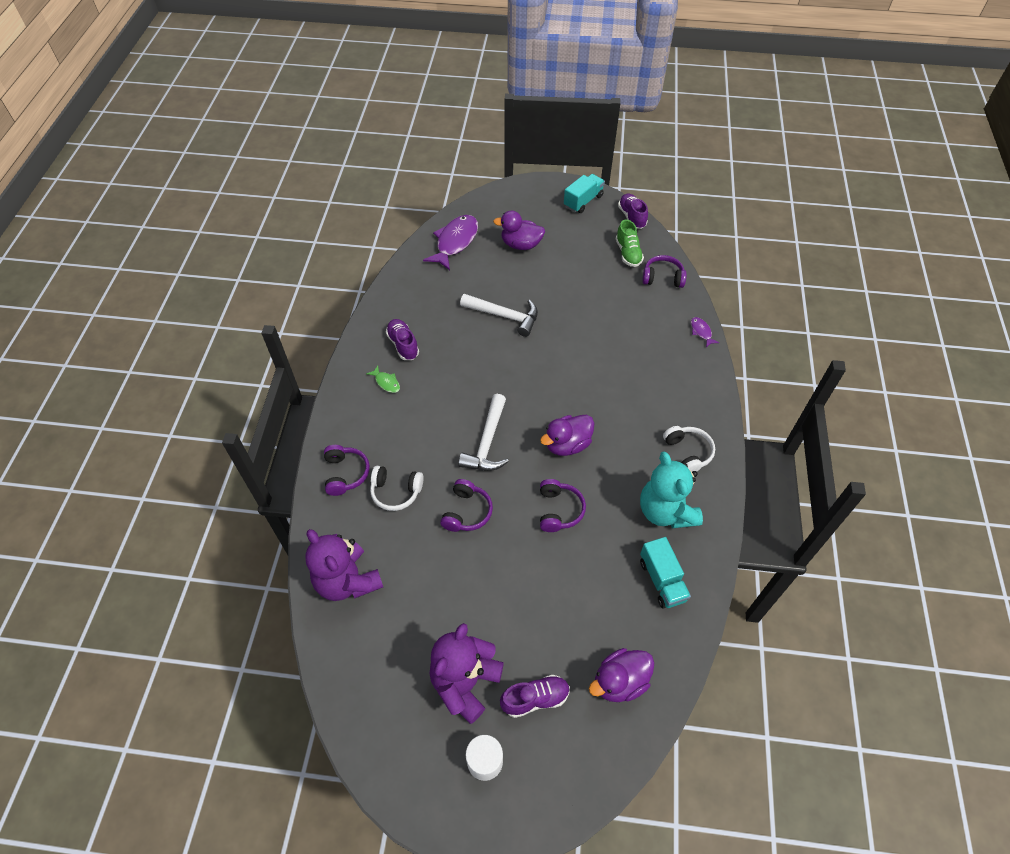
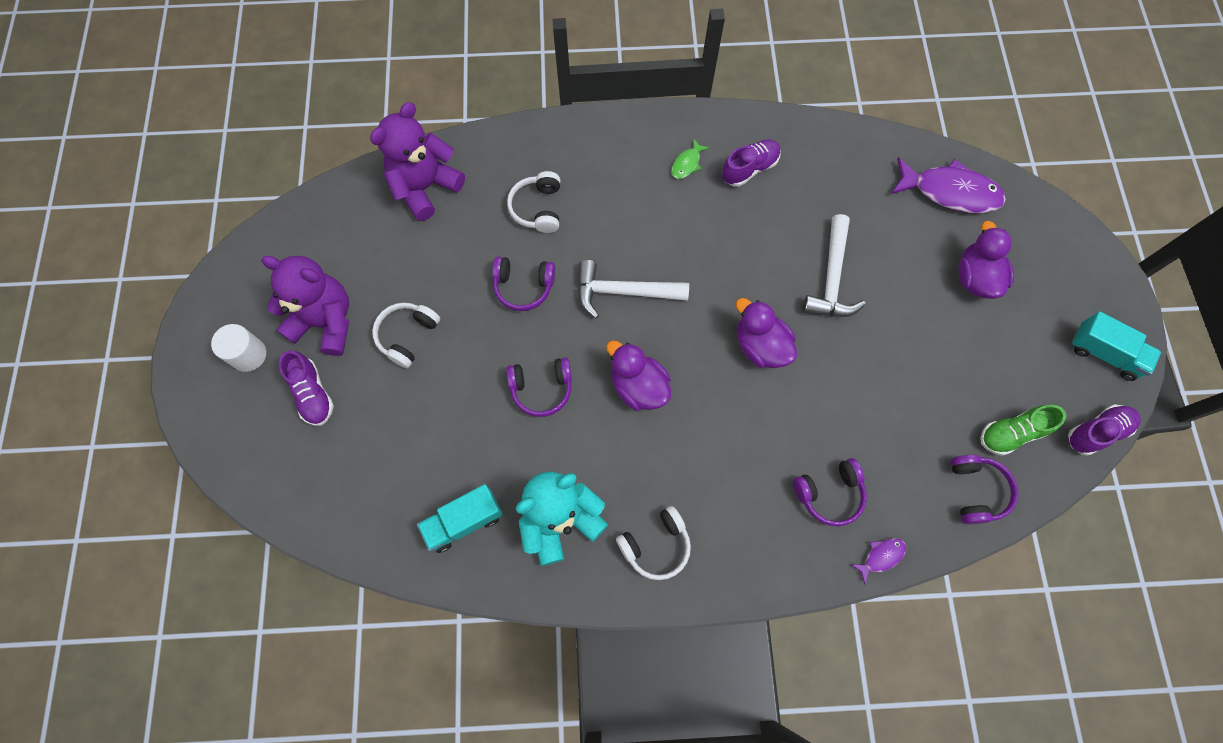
camera: 80 degrees right, 15 degrees up
purple headphones [324,445,370,496] -> purple headphones moved to [793,458,867,526]
purple duck [589,648,654,702] -> purple duck moved to [736,298,797,368]
none -> white headphones [372,302,440,368]

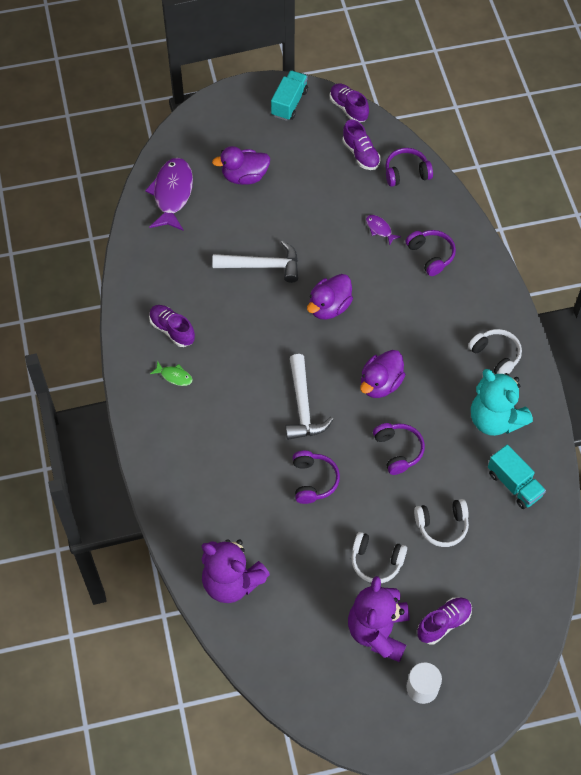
camera: 100 degrees left, 10 degrees down
white headphones [507,171,560,233] -> white headphones moved to [414,499,469,547]
purple fish [850,538,906,585] -> purple fish moved to [366,215,401,245]
green shoe [980,405,1066,456] -> purple shoe [343,119,381,170]

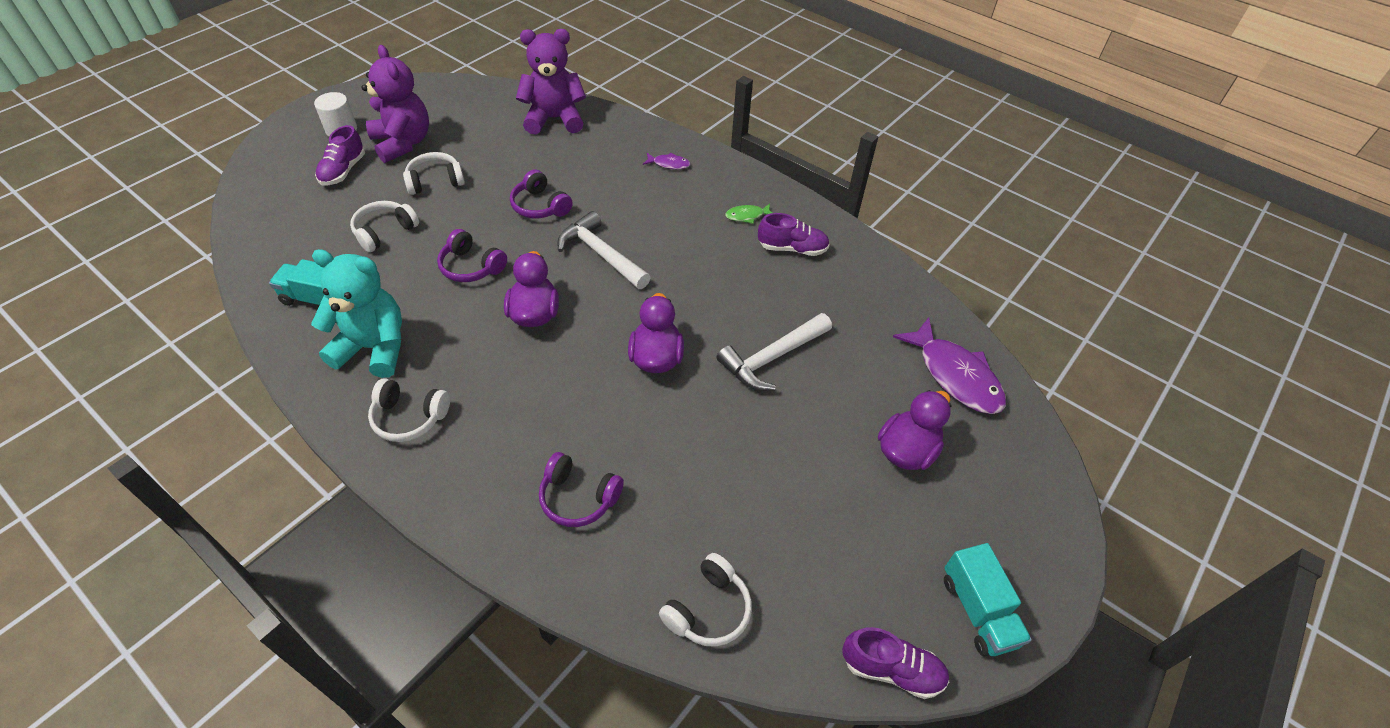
camera: 140 degrees right, 10 degrees down
purple shoe [343,119,381,170] -> none
purple fish [366,215,401,245] -> purple fish moved to [643,153,691,169]
purple headphones [385,148,433,187] -> white headphones [659,553,752,647]

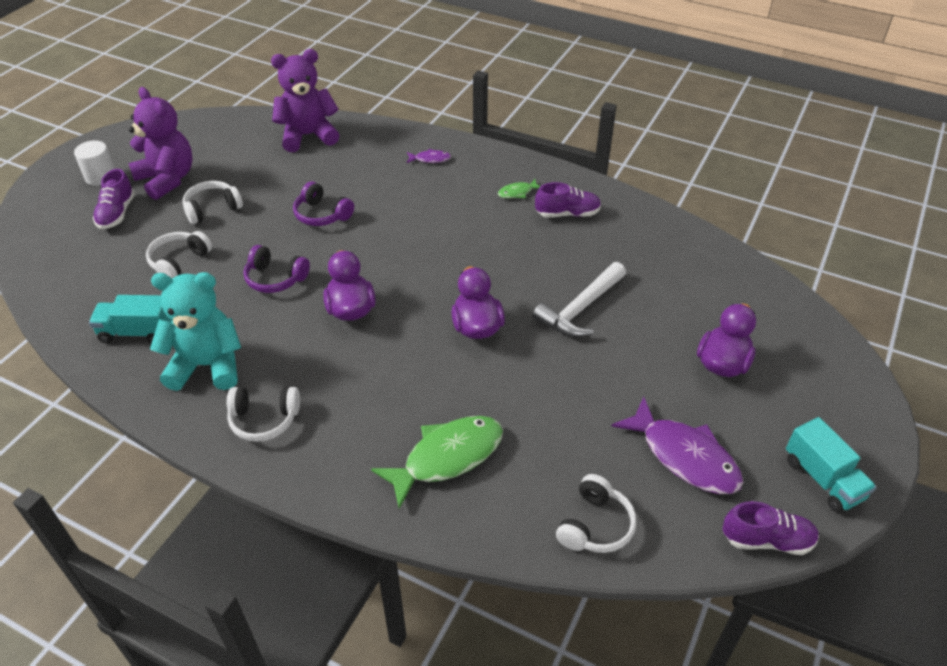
camera: 10 degrees left, 5 degrees down
purple headphones [539,452,624,527] -> green fish [371,416,503,509]
white hammer [557,211,651,289] -> none
purple fish [893,317,1006,414] -> purple fish moved to [611,397,743,494]

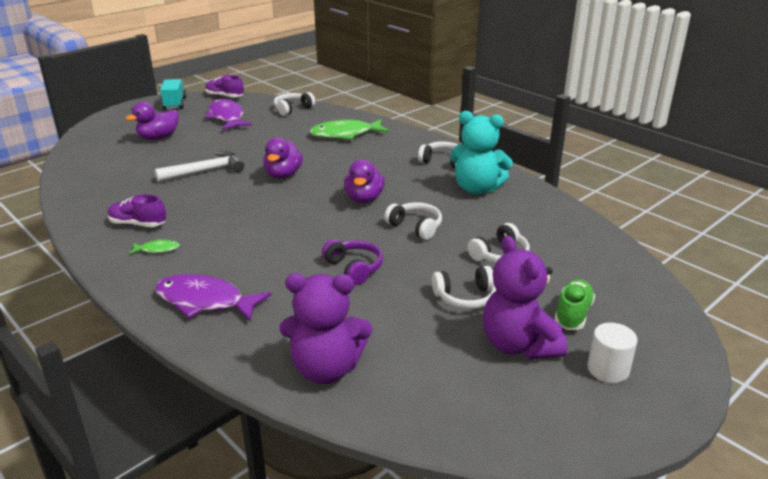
camera: 160 degrees left, 15 degrees down
turquoise truck [89,295,171,343] -> none
purple shoe [92,169,135,229] -> green shoe [555,279,595,330]
purple headphones [243,245,310,293] -> white headphones [384,202,442,240]
purple fish [407,149,451,163] -> purple fish [155,274,272,322], size x2.18

